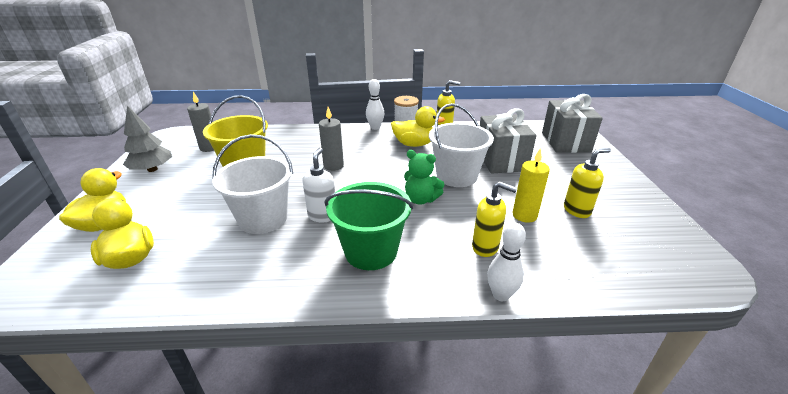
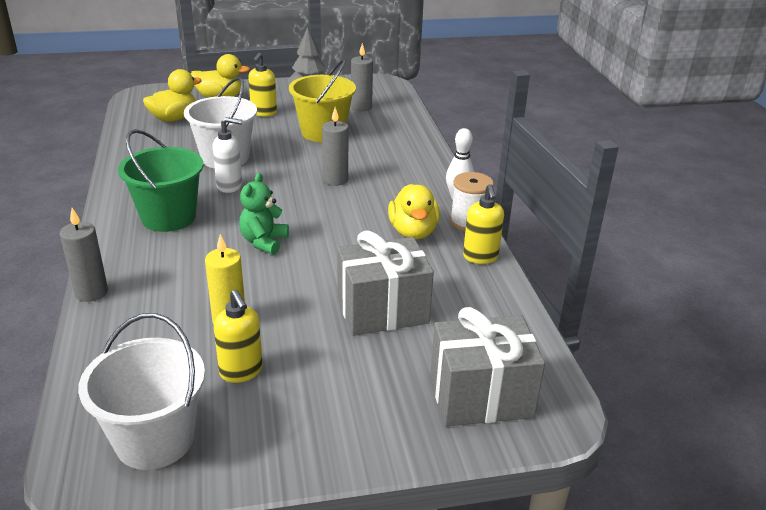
camera: 80 degrees right, 0 degrees up
white bucket [429,103,494,187] -> white bucket moved to [78,313,205,470]
yellow soap dispenser [472,182,517,257] -> yellow soap dispenser moved to [248,53,277,117]
white bowling pin [487,223,526,301] -> grey candle [60,208,108,302]

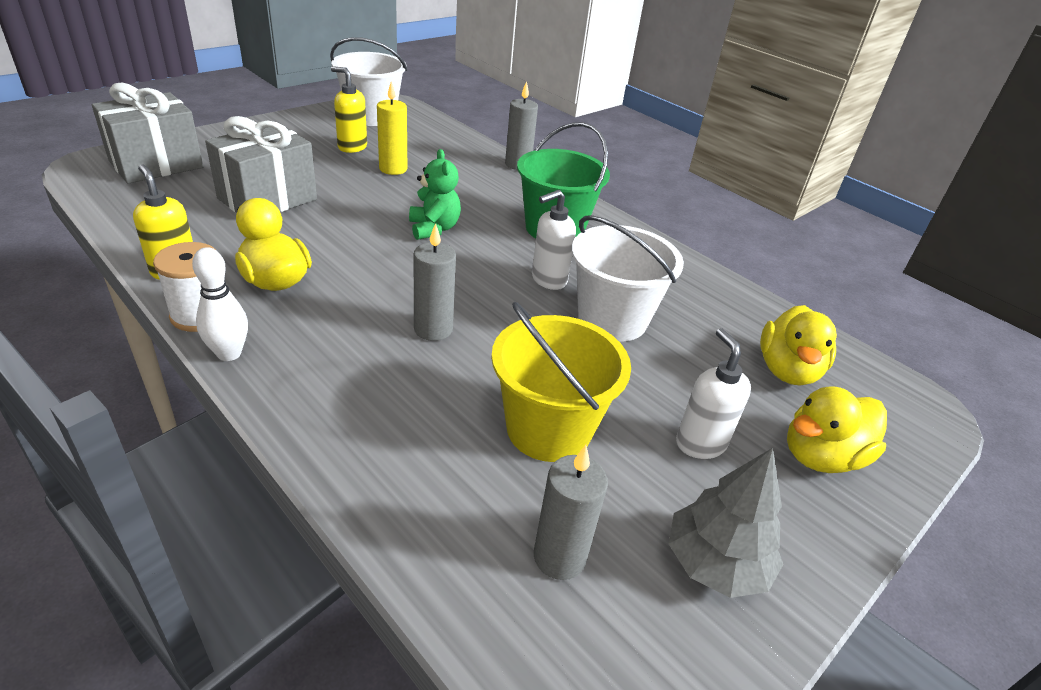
camera: 145 degrees right, 5 degrees up
yellow soap dispenser [248,53,277,117] -> white soap dispenser [676,328,751,459]

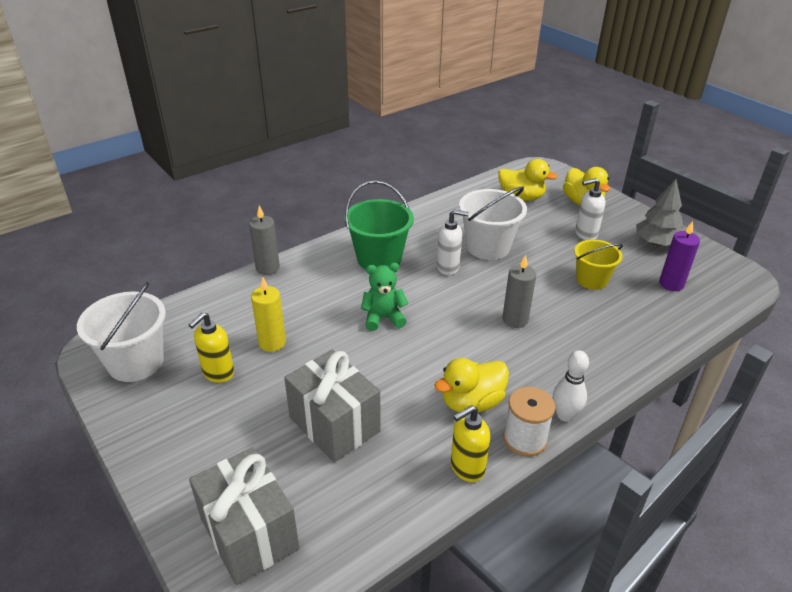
camera: 80 degrees left, 0 degrees up
yellow bucket [491,302,631,462] -> yellow bucket [574,240,623,290], size x0.66
white soap dispenser [532,190,576,290] -> white soap dispenser turned 60 degrees counterclockwise [437,209,469,275]
grey candle [534,445,608,580] -> purple candle [659,221,700,291]

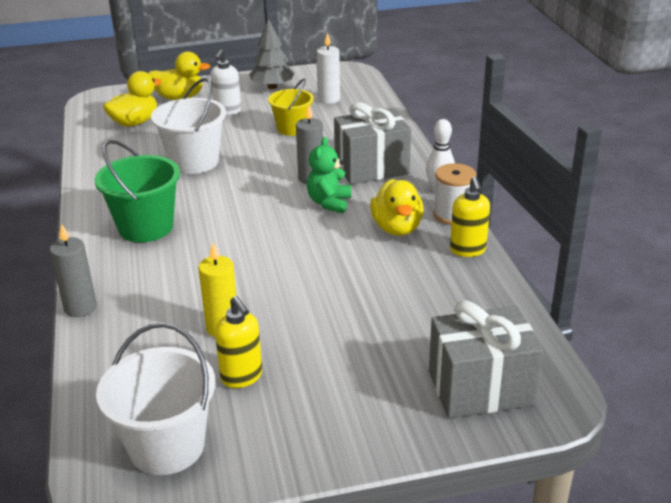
camera: 65 degrees left, 5 degrees down
grey gift [284,350,381,462] -> grey gift moved to [334,102,411,185]
green teddy bear [361,263,409,331] -> green teddy bear moved to [307,137,351,214]
white soap dispenser [437,209,469,275] -> none
purple candle [659,221,700,291] -> white candle [316,33,340,104]

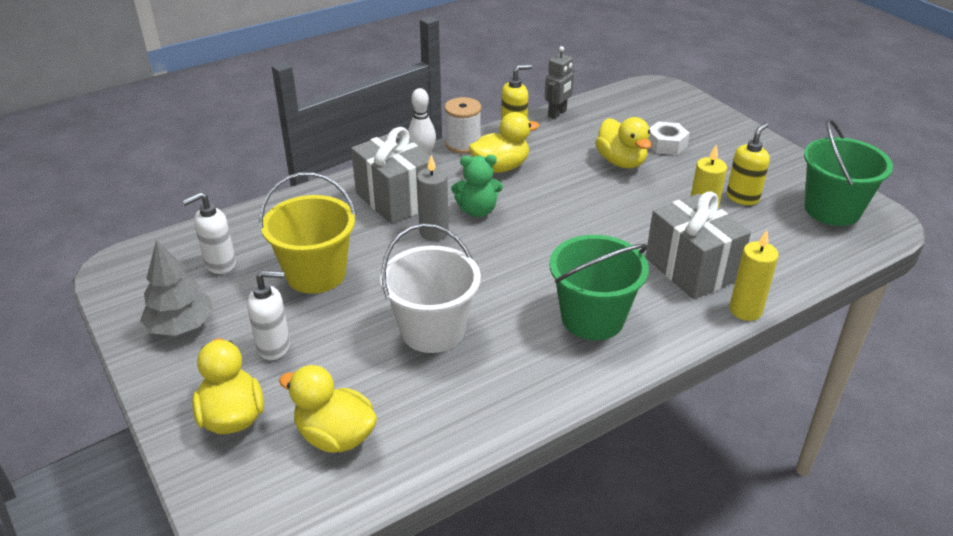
camera: 110 degrees left, 5 degrees up
grey candle [50,223,97,317] -> yellow candle [730,230,779,321]
white bucket [96,323,215,475] -> green bucket [804,119,893,226]
yellow bucket [268,78,314,136] -> yellow bucket [259,172,356,294], size x1.51
white candle [316,33,340,104] -> white soap dispenser [182,192,236,274]
grey gift [429,300,543,418] -> grey gift moved to [646,191,751,299]
none -> grey robot [545,46,574,119]
none -> yellow duck [595,117,652,168]
none -> white nut [648,121,690,155]

